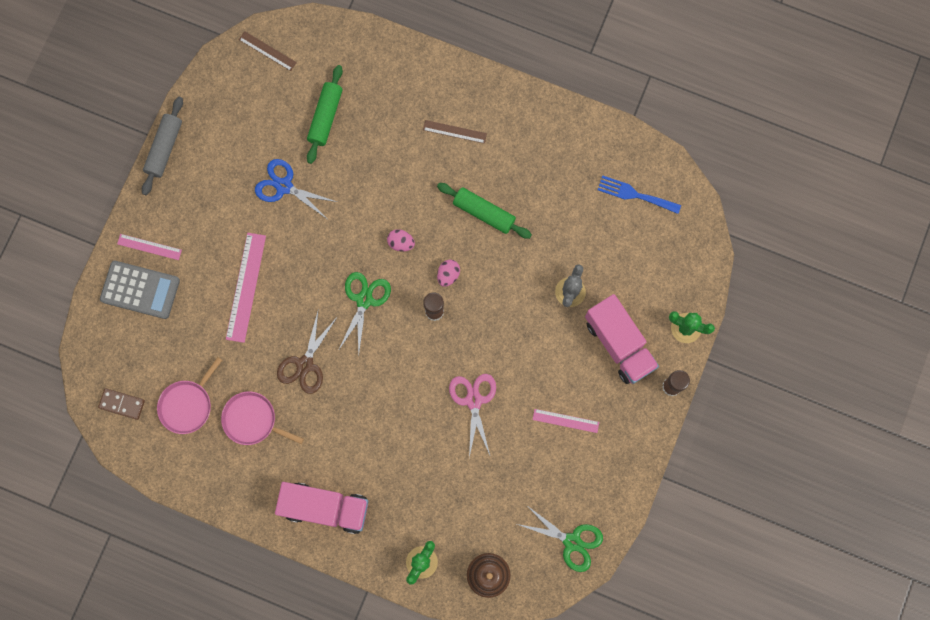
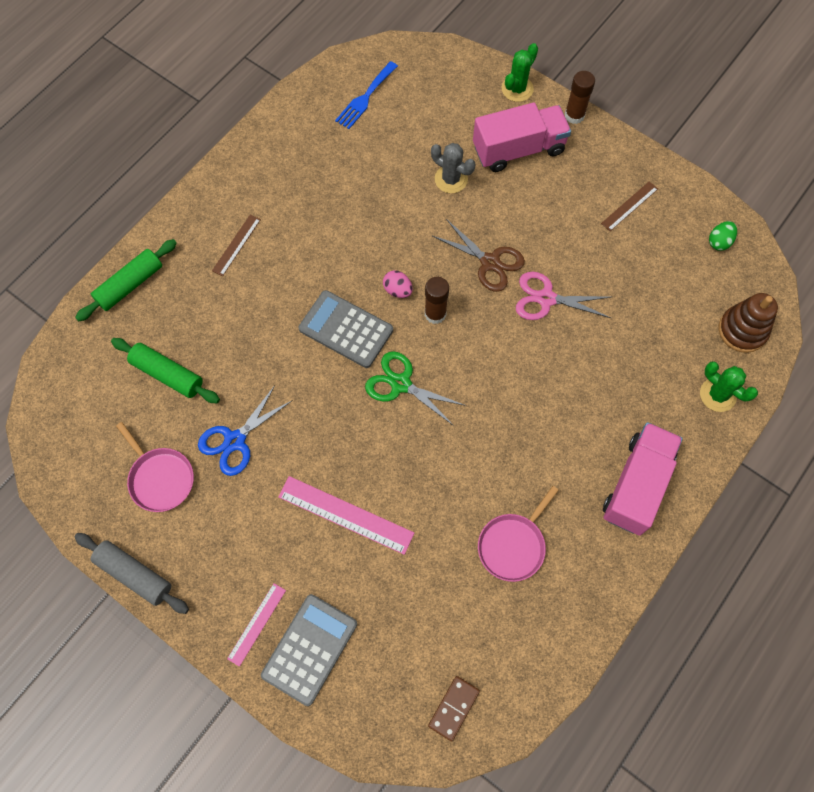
camera: 75 degrees left, 10 degrees down
pink pan [157,357,222,434] -> pink pan moved to [116,422,194,512]
brown ruler [239,31,297,71] -> brown ruler moved to [601,181,658,231]
brown scissors [277,312,338,394] -> brown scissors moved to [433,219,525,292]
pink egg [387,229,415,251] -> grey calculator [299,290,393,368]
green rolling pin [437,183,532,239] -> green rolling pin moved to [75,239,177,321]
green scissors [517,504,603,572] -> green egg [709,221,737,251]
pink ruler [533,409,599,433] -> none

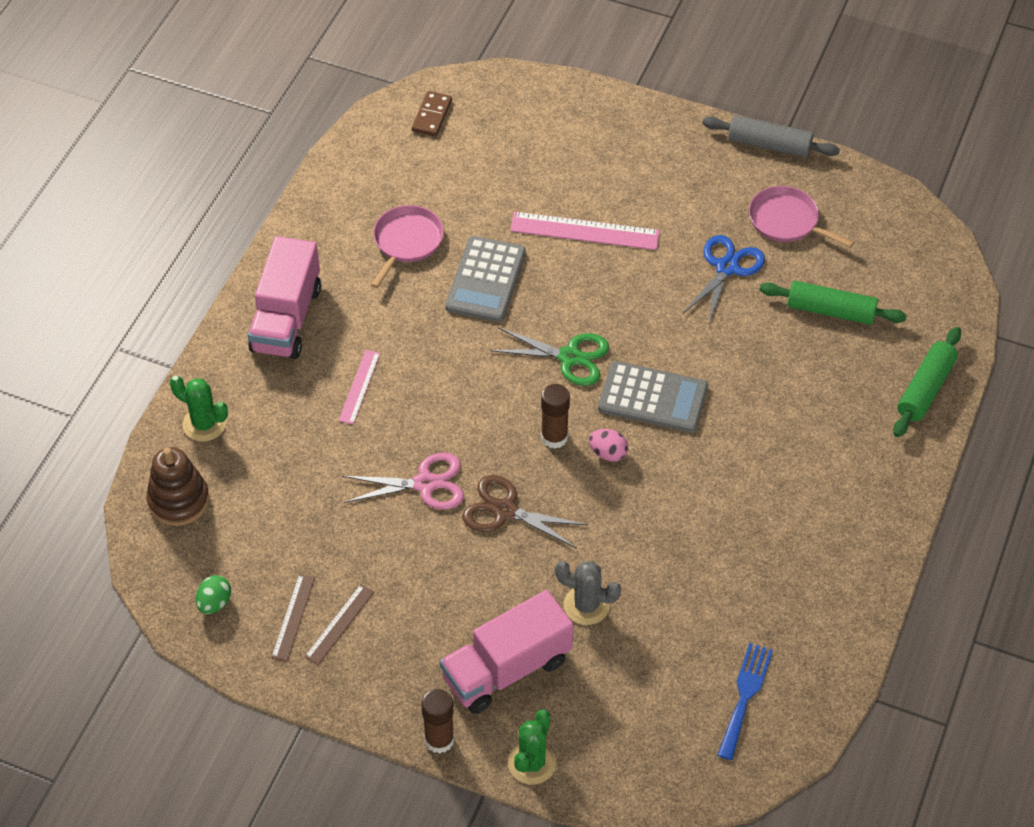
camera: 165 degrees right, 15 degrees down
brown ruler [212,214,261,276] -> brown ruler moved to [271,574,315,661]
pink ruler [227,583,286,667] -> pink ruler moved to [338,350,380,424]
grey calculator [261,594,357,706] -> grey calculator moved to [445,236,526,322]

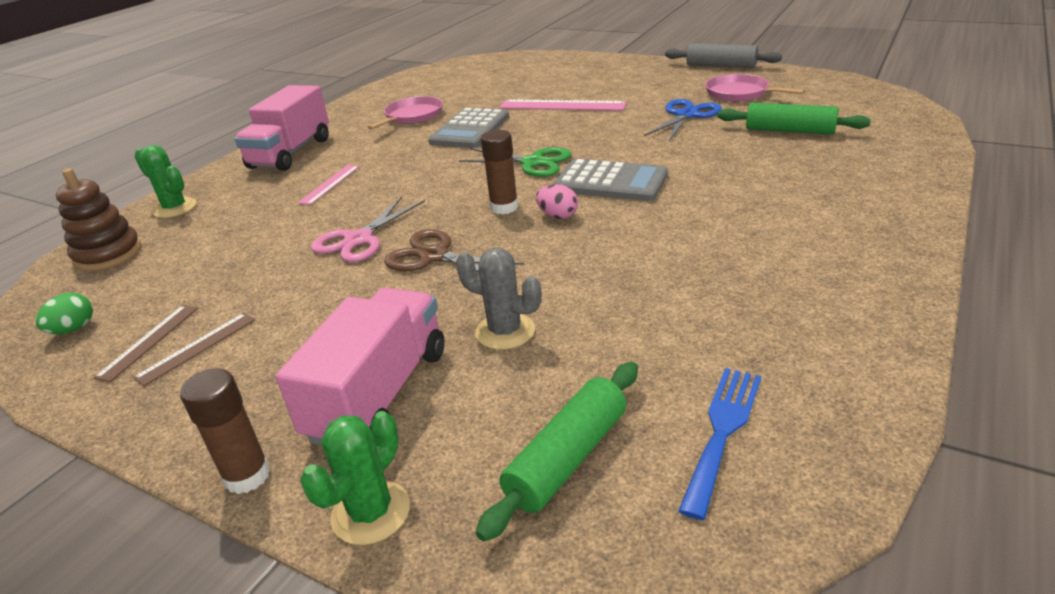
camera: 10 degrees right, 20 degrees down
pink scissors [342,452,464,510] -> pink scissors turned 120 degrees clockwise [311,197,425,262]
brown domino [412,91,452,136] -> none
pink truck [440,590,573,714] -> pink truck turned 135 degrees clockwise [276,288,445,446]
green rolling pin [893,327,961,437] -> green rolling pin moved to [476,362,638,541]

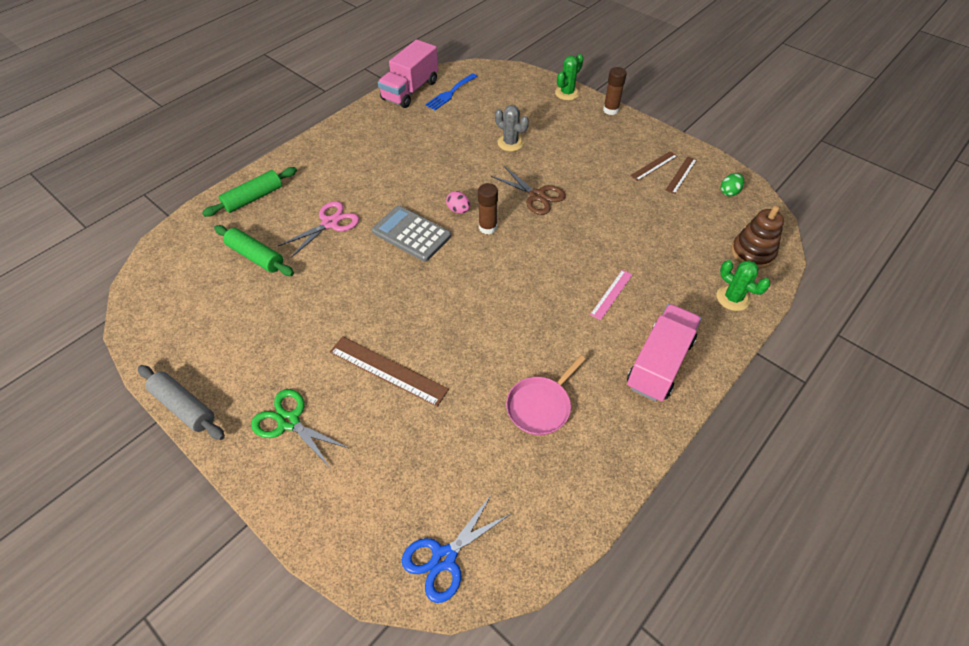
camera: 170 degrees left, 20 degrees up
pink truck [276,288,445,446] -> pink truck moved to [378,39,438,108]
pink scissors [311,197,425,262] -> pink scissors moved to [278,201,359,258]
grey calculator [428,107,509,148] -> none
green scissors [459,147,572,177] -> green scissors moved to [251,389,350,466]
green rolling pin [476,362,638,541] -> green rolling pin moved to [202,167,297,217]
pink ruler [499,99,627,111] -> brown ruler [330,336,449,407]
blue scissors [644,99,722,141] -> blue scissors moved to [401,494,512,603]
pink pan [705,74,805,102] -> none

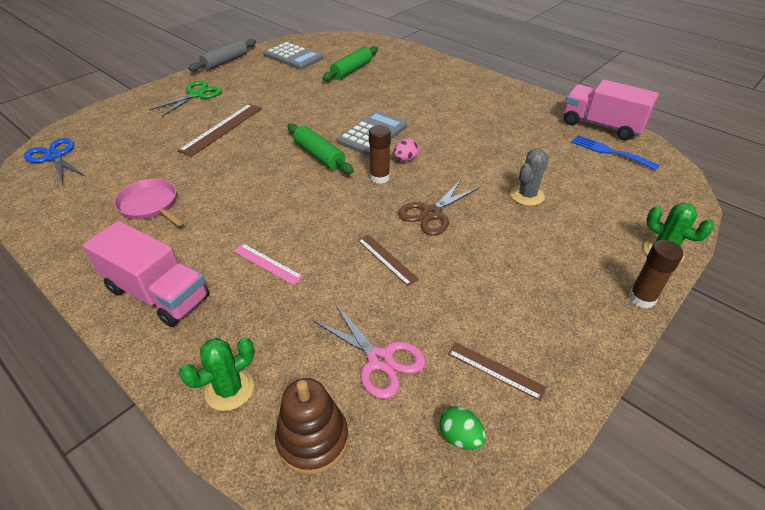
camera: 90 degrees right, 10 degrees down
green rolling pin [202,167,297,217] -> green rolling pin moved to [288,123,354,174]
pink scissors [278,201,359,258] -> pink scissors moved to [313,304,426,399]
brown ruler [630,151,677,181] -> brown ruler moved to [358,234,419,286]
none -> grey calculator [264,42,324,70]

